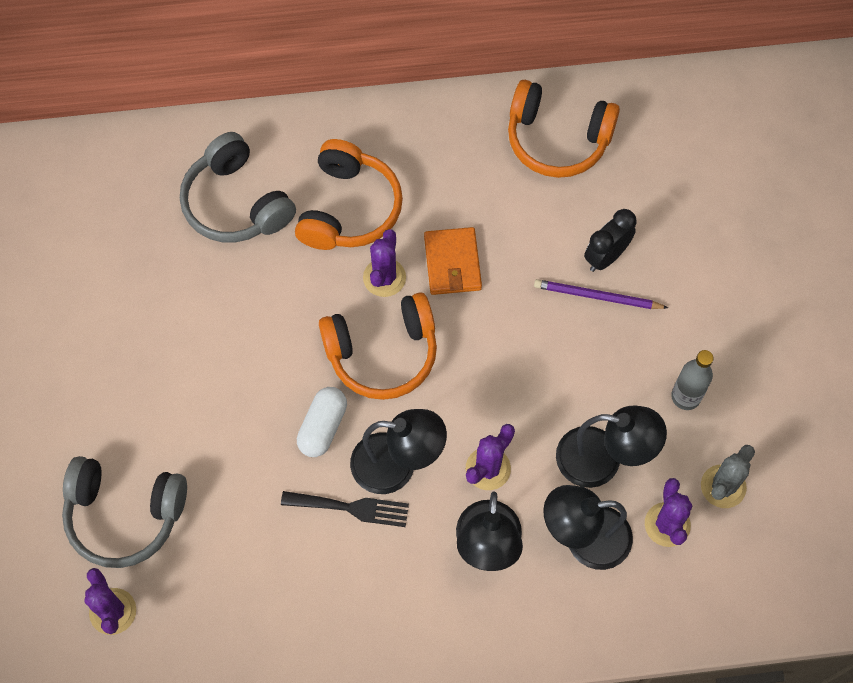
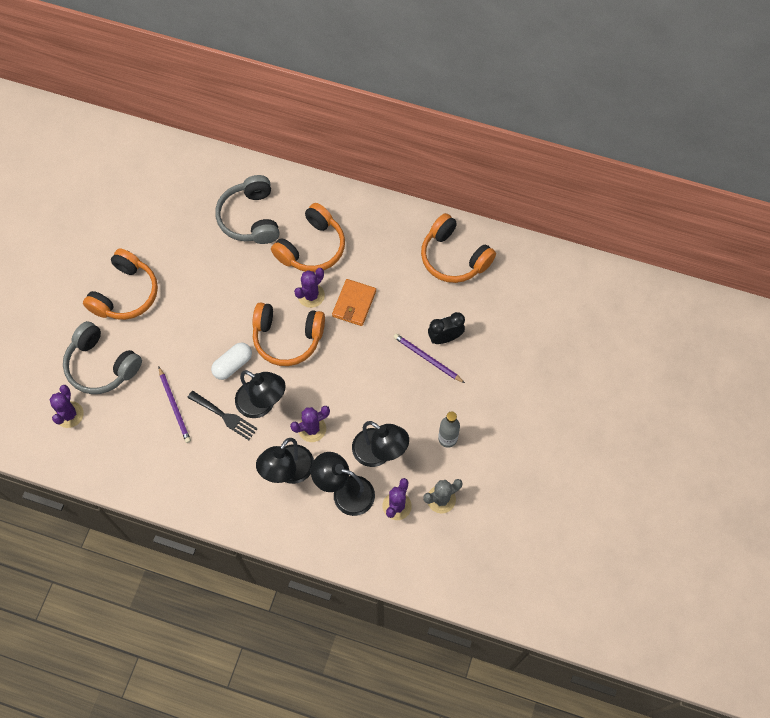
camera: 25 degrees right, 0 degrees up
none -> orange headphones [83,248,158,320]
none -> purple pencil [159,367,191,443]

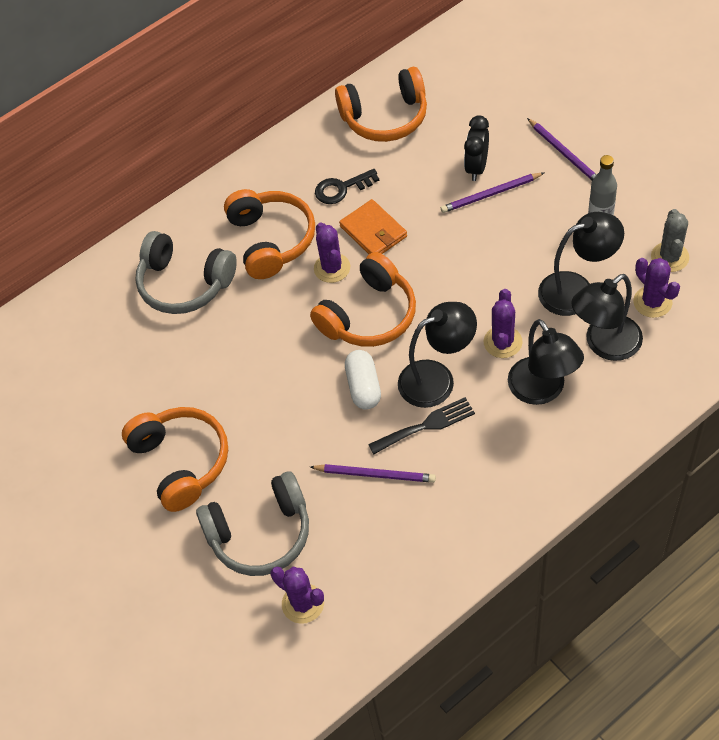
camera: 50 degrees left, 10 degrees down
none -> black key [315,169,379,204]
none -> purple pencil [527,118,597,181]

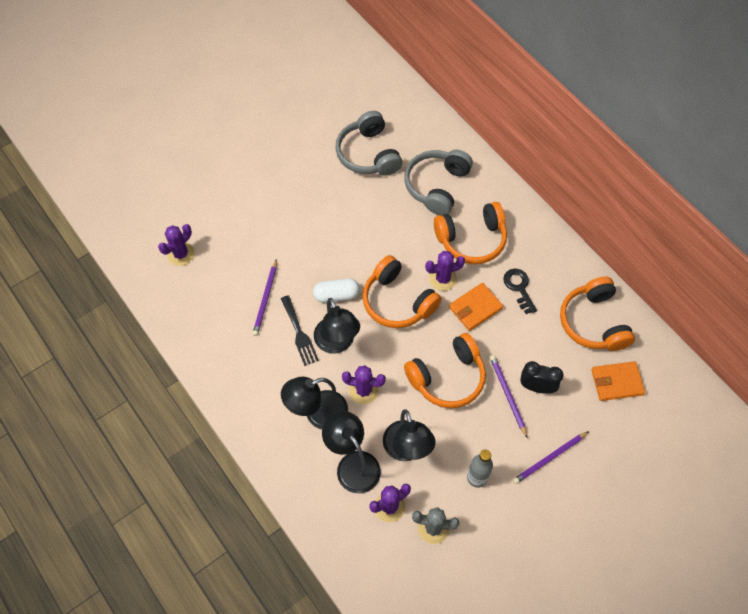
camera: 85 degrees right, 5 degrees up
orange headphones [122,407,228,512] -> orange headphones moved to [404,333,486,408]
grey headphones [196,471,309,576] -> grey headphones moved to [335,111,402,176]
none -> orange wallet [591,361,645,401]

